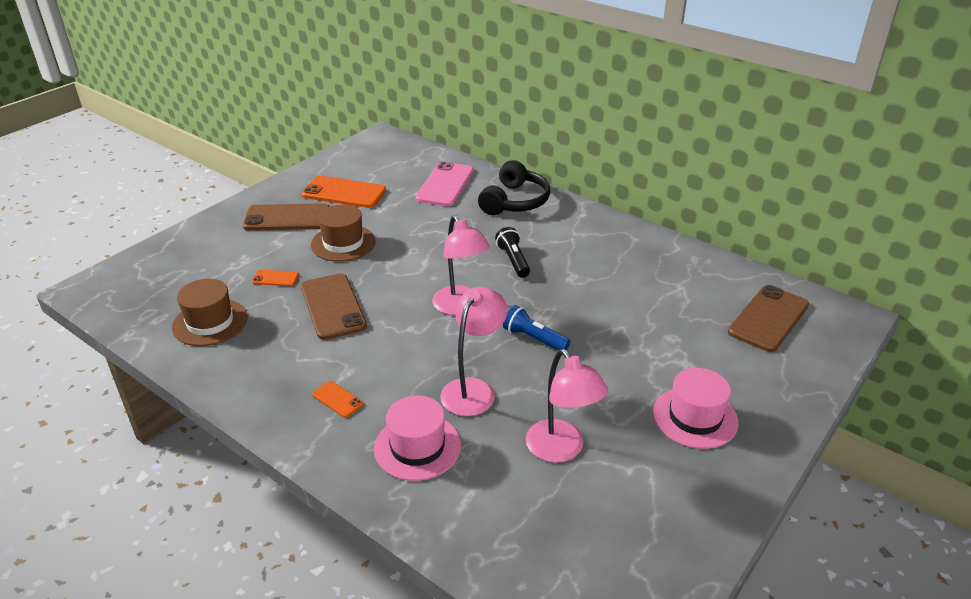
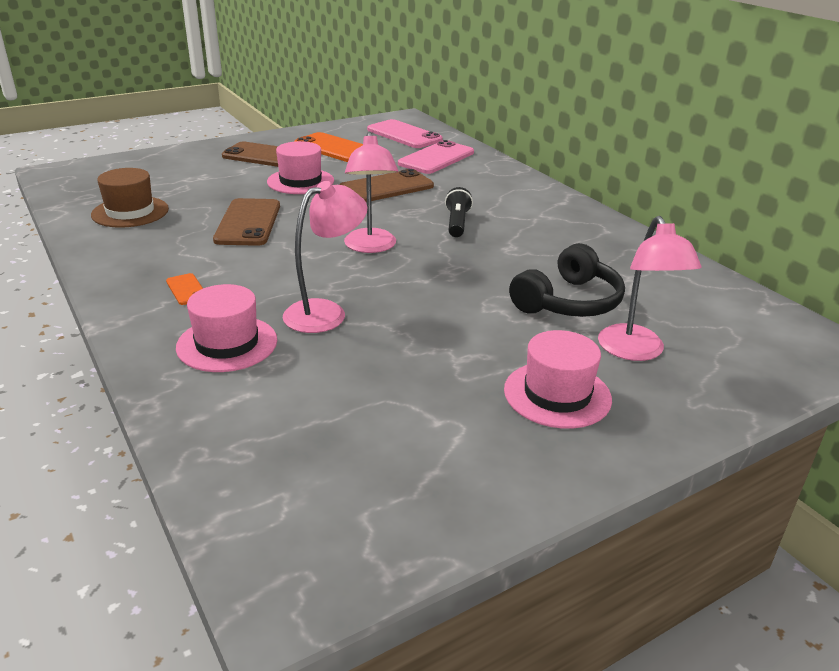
camera: 20 degrees right, 5 degrees down
orange phone [252,270,299,286] -> none
brown hat [311,204,376,262] -> pink hat [267,141,334,194]
black headphones [478,160,550,215] -> black headphones moved to [509,243,625,317]
blue flashlight [503,305,571,350] -> none
pink lamp [526,349,608,463] -> pink lamp moved to [598,216,701,361]
brown phone [728,285,809,352] -> brown phone moved to [339,169,434,202]
none -> pink phone [367,119,443,148]

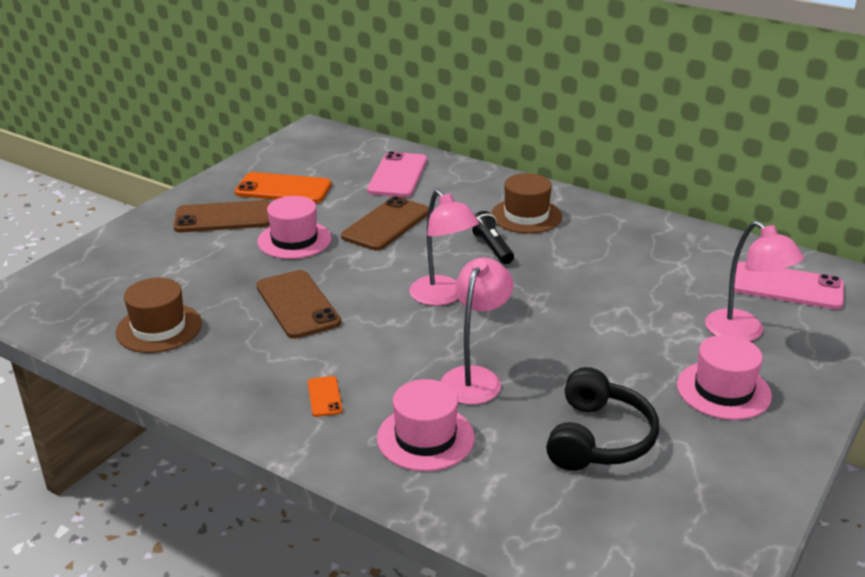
camera: 25 degrees left, 0 degrees up
orange phone [166,273,203,305] -> orange phone turned 45 degrees clockwise [308,376,342,417]
pink phone [367,119,443,148] -> pink phone moved to [734,262,844,309]
black headphones [509,243,625,317] -> black headphones moved to [546,367,659,471]
none -> brown hat [491,173,562,233]

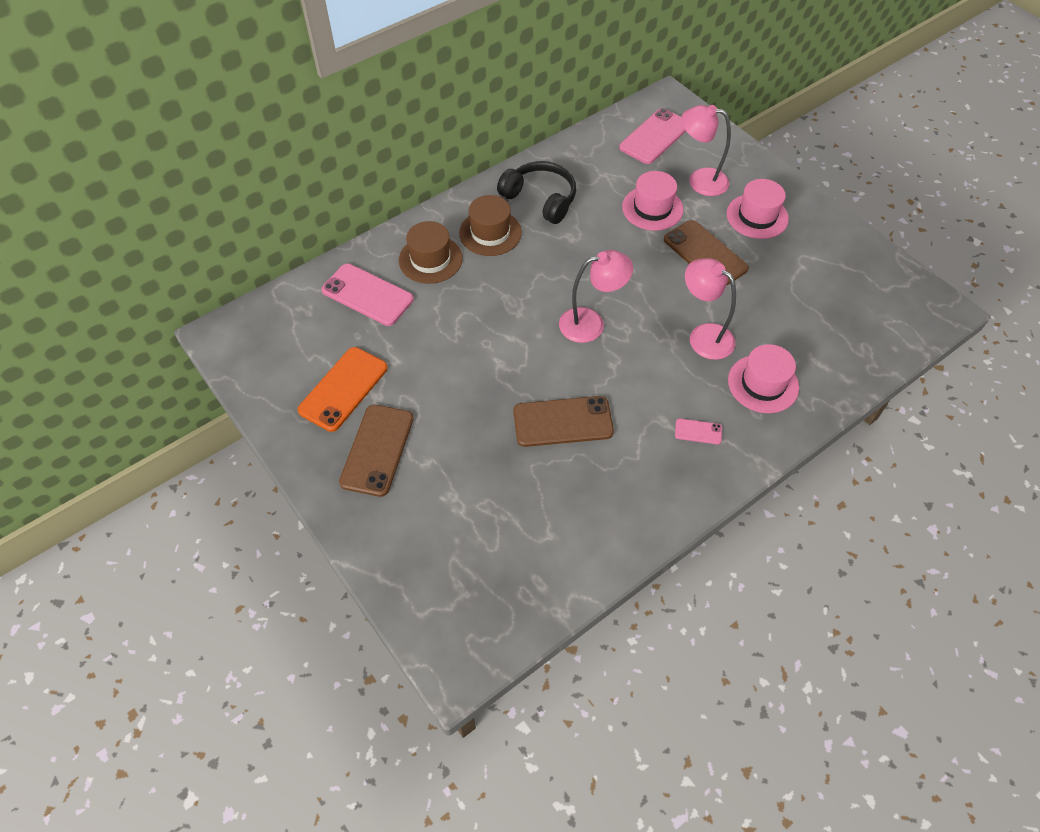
camera: 70 degrees left, 25 degrees up
brown hat [115,278,202,353] -> brown hat moved to [399,221,463,284]
pink hat [257,196,332,259] -> pink hat moved to [622,171,683,231]
orange phone [308,376,342,417] -> pink phone [675,418,722,445]
brown phone [341,196,429,250] -> brown phone moved to [664,220,749,286]
black flashlight [470,211,514,264] -> none
black headphones [546,367,659,471] -> black headphones moved to [497,161,576,224]
pink lamp [705,221,804,341] -> pink lamp turned 150 degrees counterclockwise [682,105,731,196]

